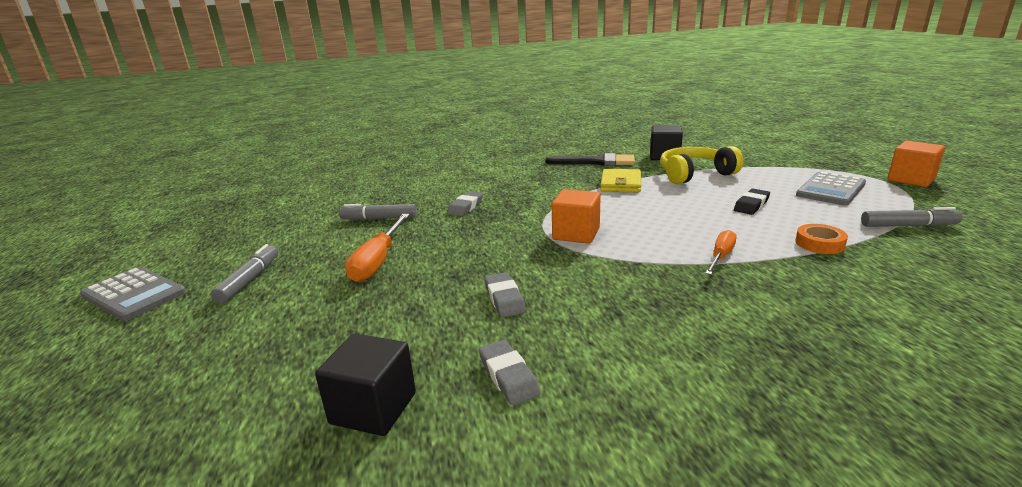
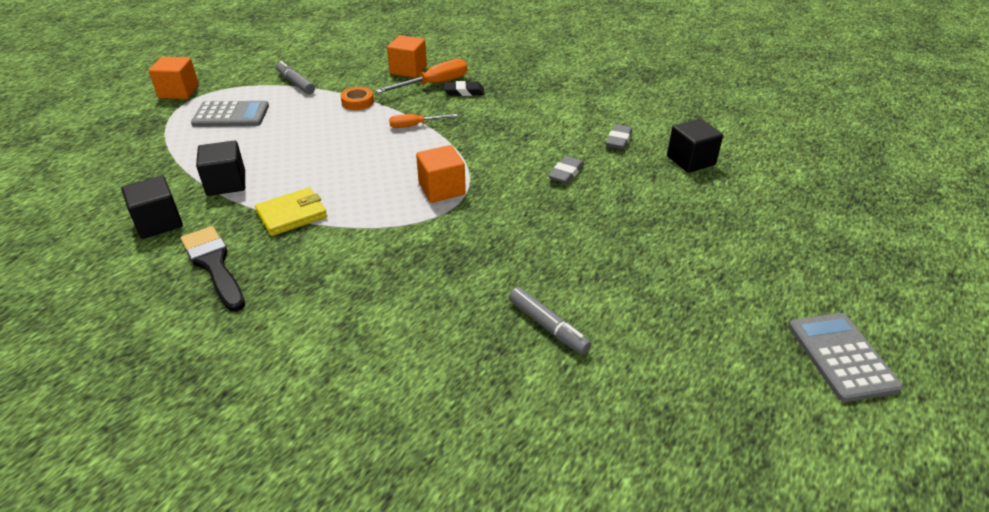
camera: 135 degrees left, 15 degrees up
grey marker [211,244,278,304] -> none
orange screwdriver [345,214,410,282] -> orange screwdriver moved to [375,59,467,93]
grey eraser [447,191,483,216] -> none
yellow headphones [660,146,743,184] -> black cube [196,141,245,196]
black eraser [734,189,770,215] -> black eraser moved to [444,81,484,96]
none -> orange cube [387,35,427,78]

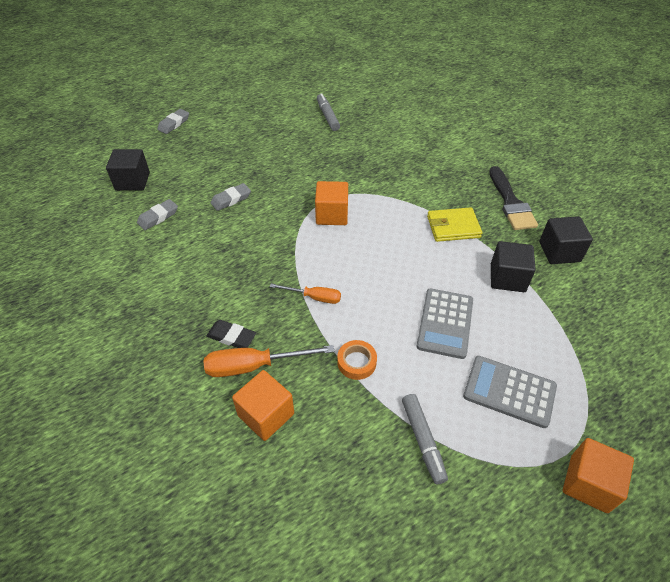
camera: 155 degrees left, 10 degrees up
grey calculator [788,313,903,402] -> grey calculator moved to [416,288,473,359]
none -> grey eraser [157,109,189,134]

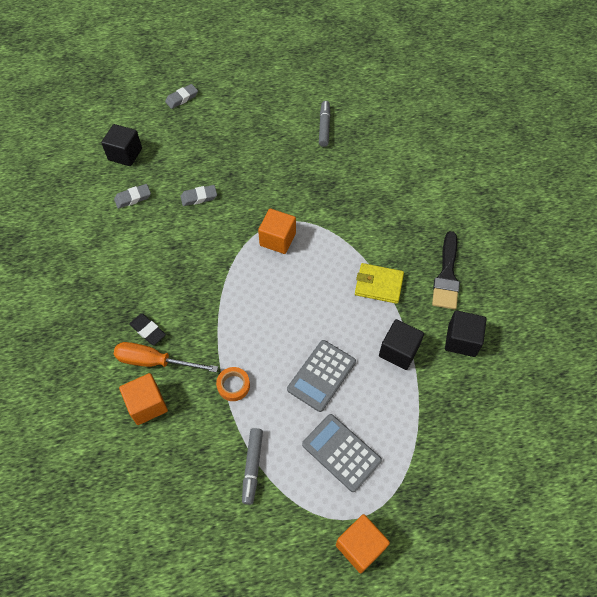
camera: 20 degrees right, 10 degrees up
orange screwdriver [270,284,341,304] -> none

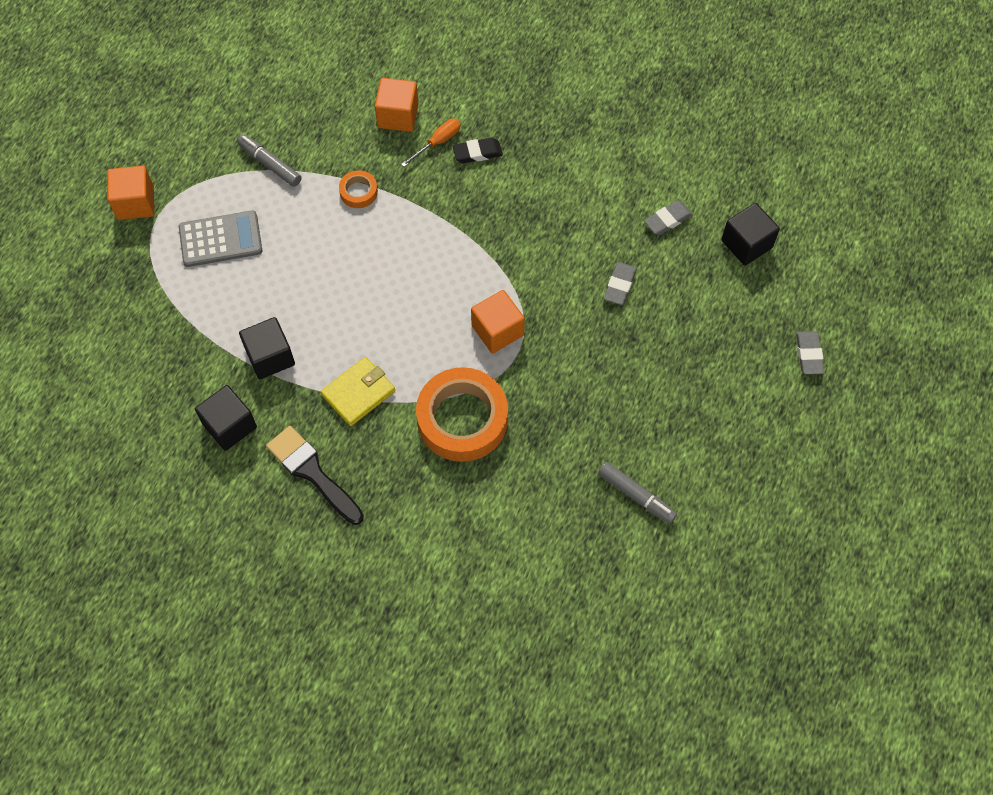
camera: 125 degrees right, 5 degrees up
grey eraser [114,184,151,209] -> grey eraser turned 45 degrees clockwise [644,200,693,235]
orange screwdriver [114,342,218,373] -> orange screwdriver [401,119,461,167], size x0.62
grey calculator [287,340,356,412] -> none
none -> orange tape [416,367,508,462]

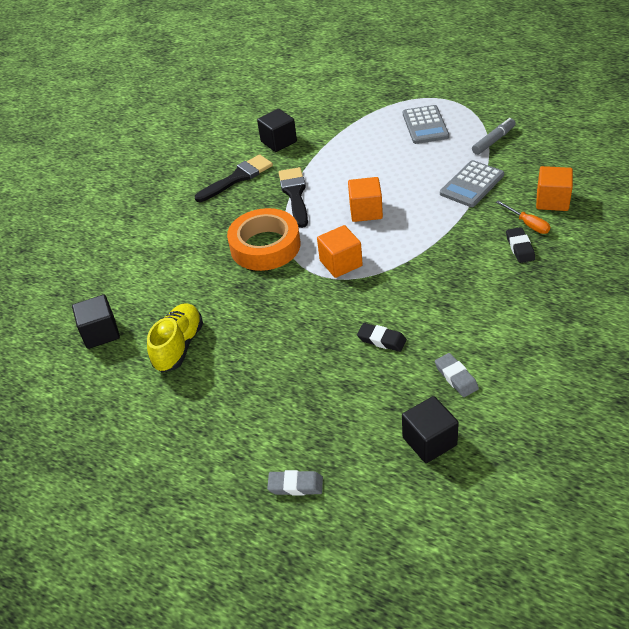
camera: 100 degrees right, 20 degrees down
orange cube [107,166,154,220] -> orange cube moved to [348,177,383,222]
black cube [239,317,295,379] -> black cube moved to [72,295,120,349]
yellow wallet [321,357,395,426] -> black brush [279,167,308,228]
orange tape [339,170,378,208] -> grey calculator [440,160,504,207]
grey marker [598,462,677,524] -> yellow shoe [147,303,203,372]
grey eraser [604,262,637,305] -> black eraser [357,323,407,352]

